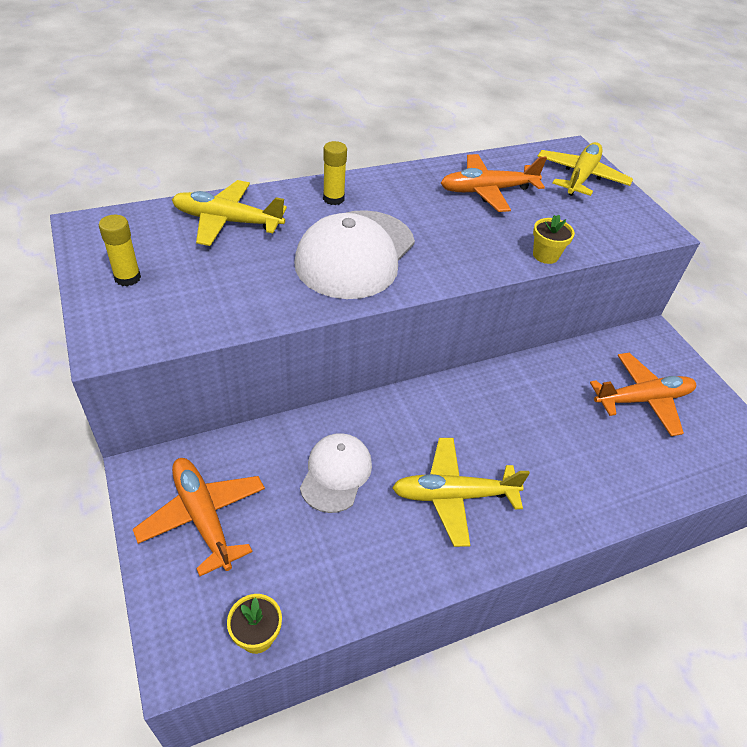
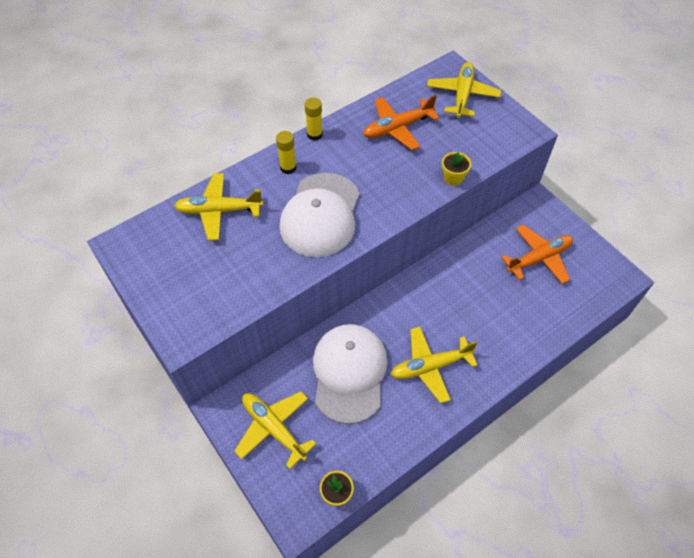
camera: 10 degrees left, 10 degrees up
yellow glue stick [99,215,141,286] -> yellow glue stick moved to [305,98,323,141]
orange plane [133,458,265,576] -> yellow plane [234,391,317,469]
white cap [300,433,372,513] -> white cap [313,324,388,424], size x1.69

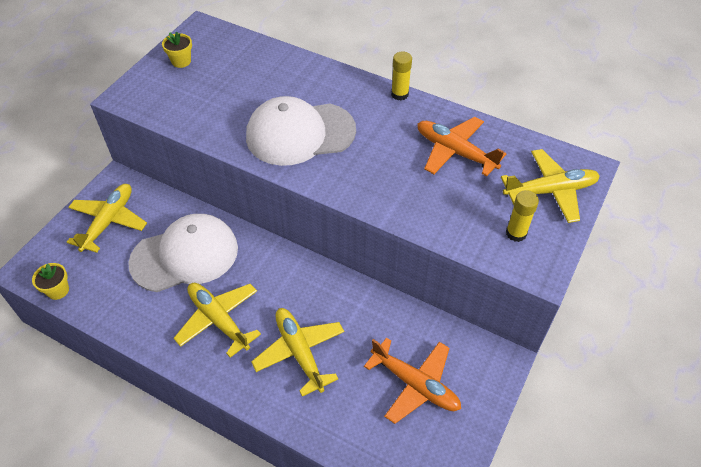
camera: 65 degrees right, 5 degrees down
yellow plane [174,173,263,240] -> yellow plane moved to [251,308,344,397]
yellow glue stick [276,131,297,174] -> yellow glue stick moved to [506,190,539,242]
yellow flower pot [442,152,471,186] -> yellow flower pot moved to [162,32,192,68]

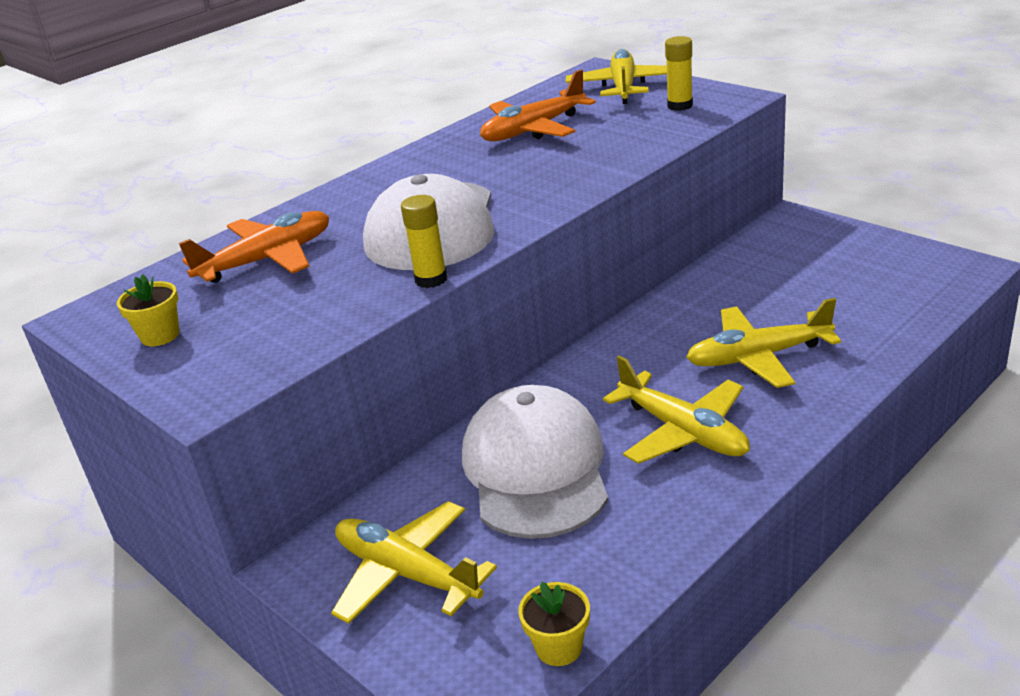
camera: 70 degrees left, 20 degrees down
yellow plane [174,283,261,358] -> yellow plane turned 105 degrees counterclockwise [603,355,750,464]
orange plane [364,338,461,424] -> orange plane moved to [179,211,329,283]
yellow glue stick [391,51,412,100] -> yellow glue stick moved to [401,195,447,288]

